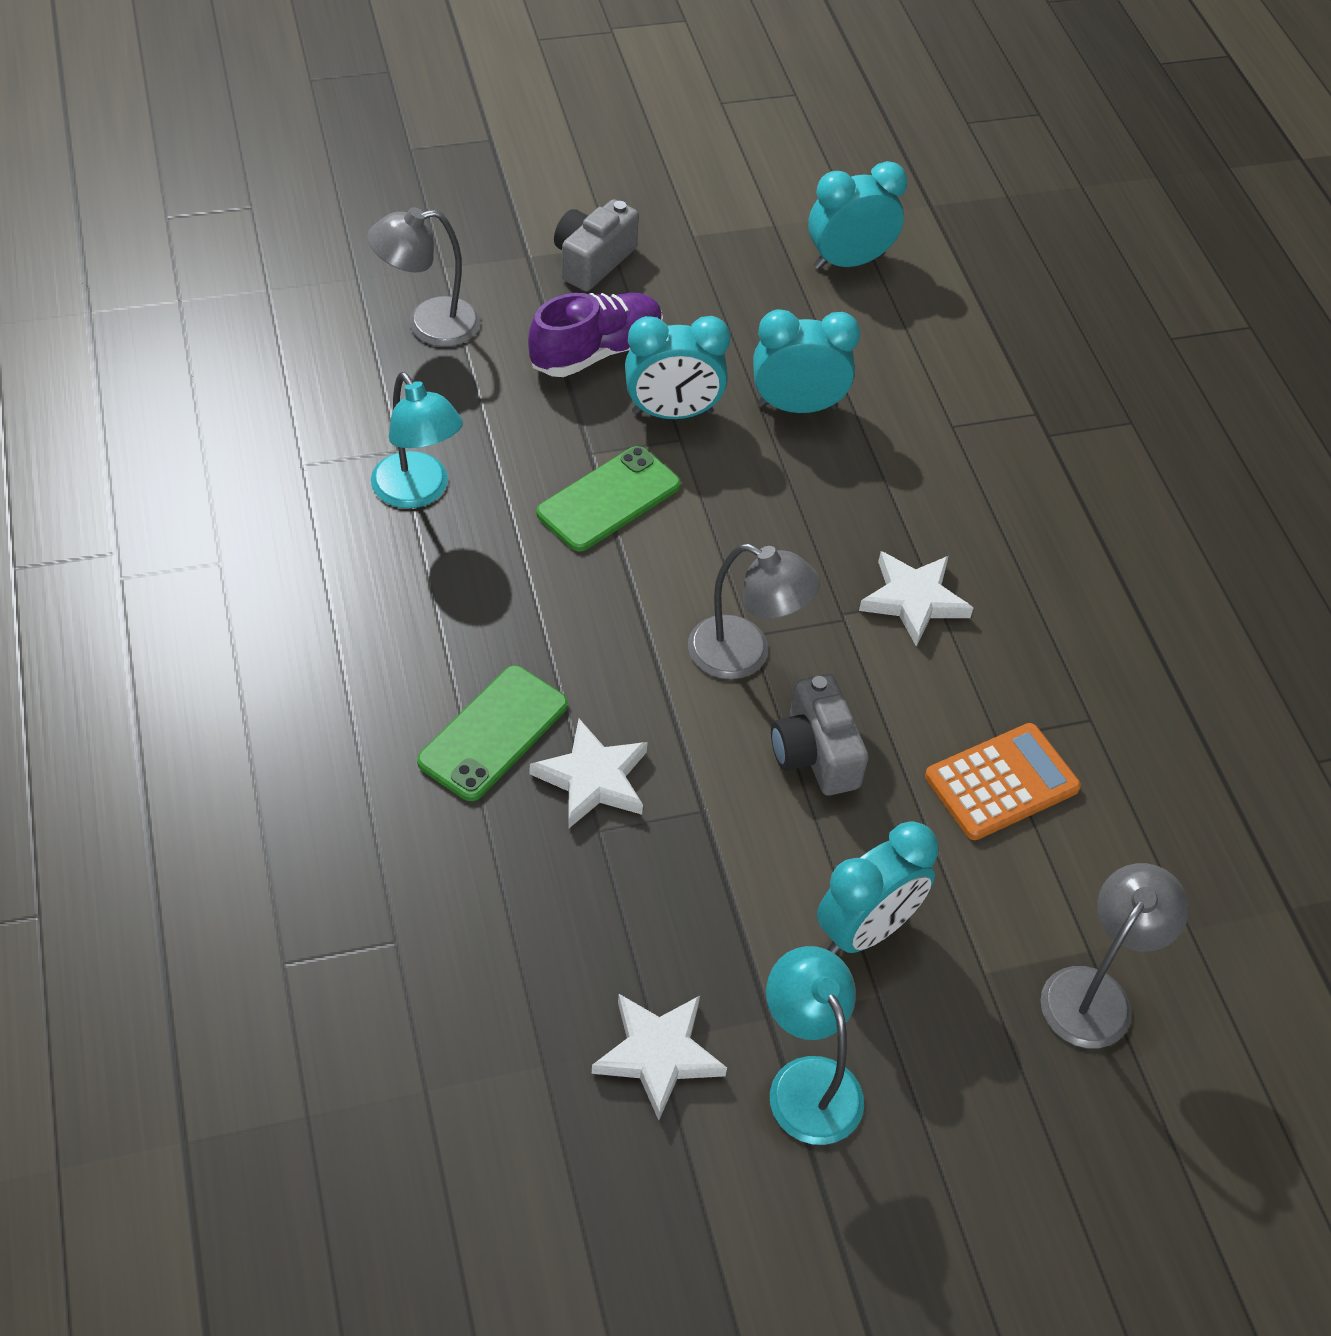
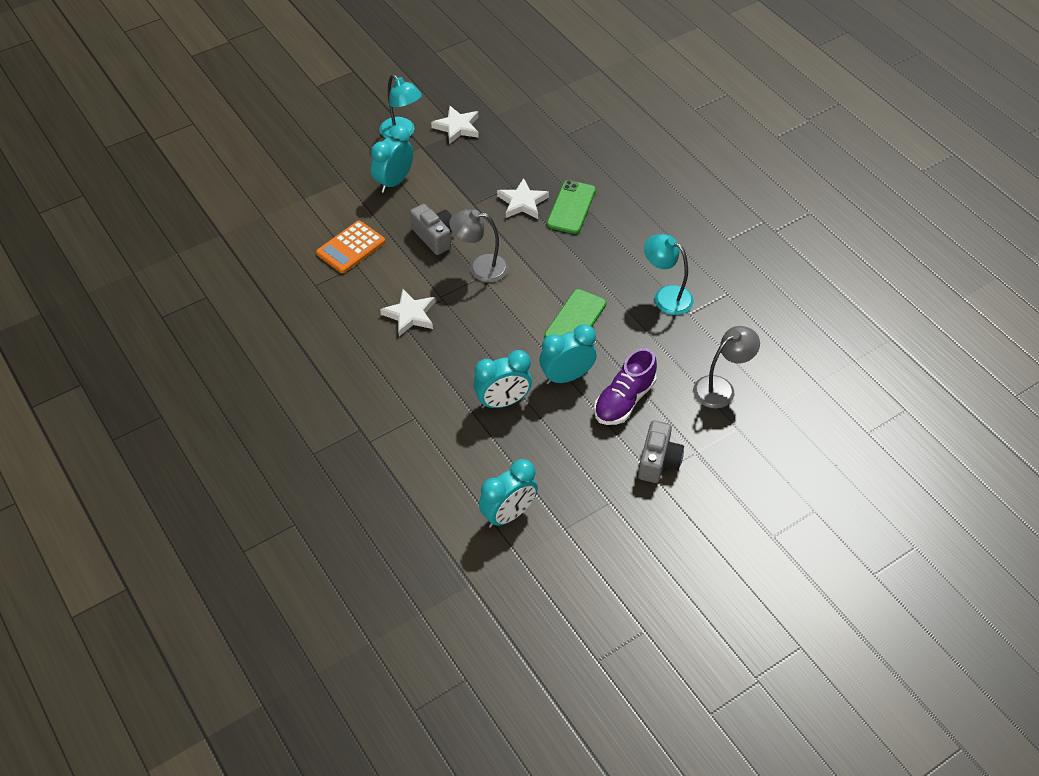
camera: 165 degrees right, 0 degrees up
grey lamp [1041,863,1189,1048] -> none

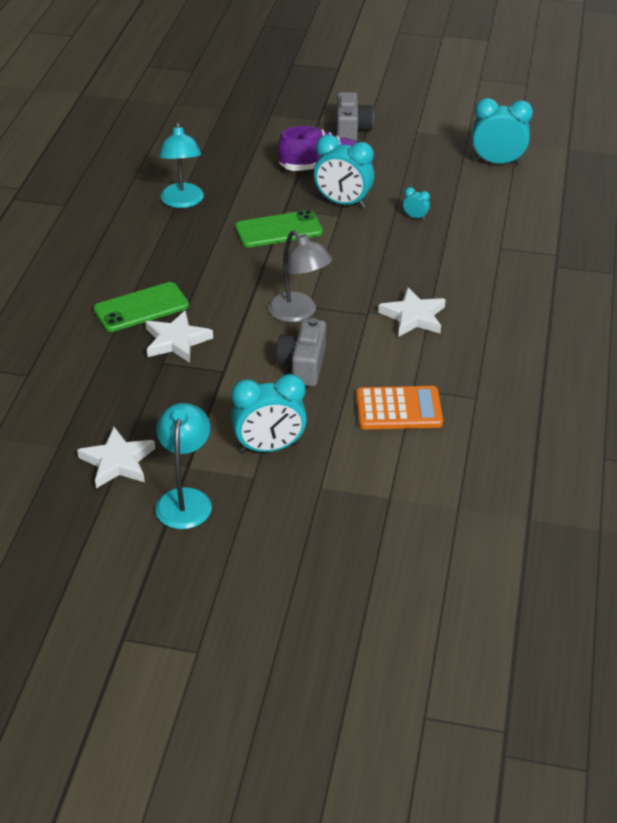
camera: 135 degrees left, 10 degrees down
turquoise clock [473,350,532,409] -> turquoise clock [403,187,430,220], size x0.44
grey camera [638,420,684,483] -> grey camera turned 120 degrees clockwise [337,92,374,141]
grey lamp [693,326,760,409] -> none

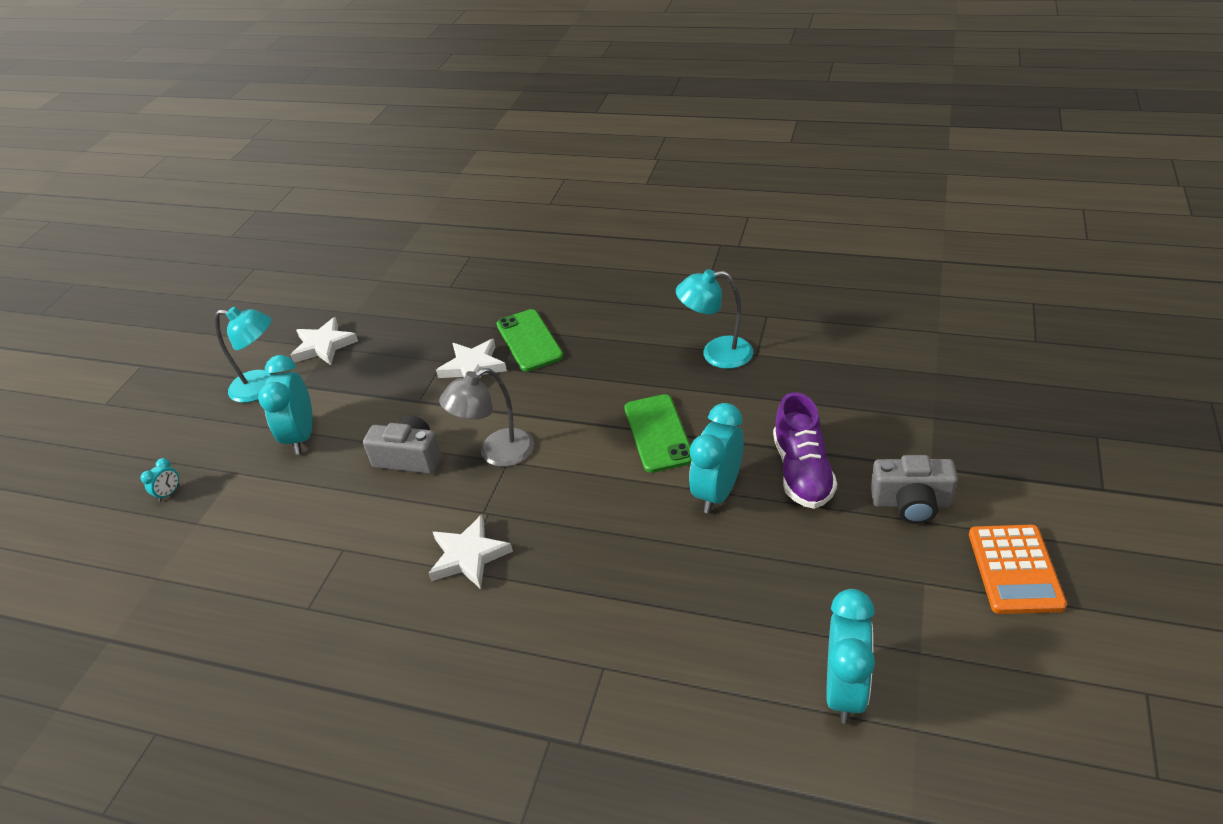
camera: 100 degrees right, 0 degrees up
orange calculator [356,386,443,429] -> orange calculator moved to [969,525,1067,614]
turquoise clock [403,187,430,220] -> turquoise clock moved to [140,458,180,502]

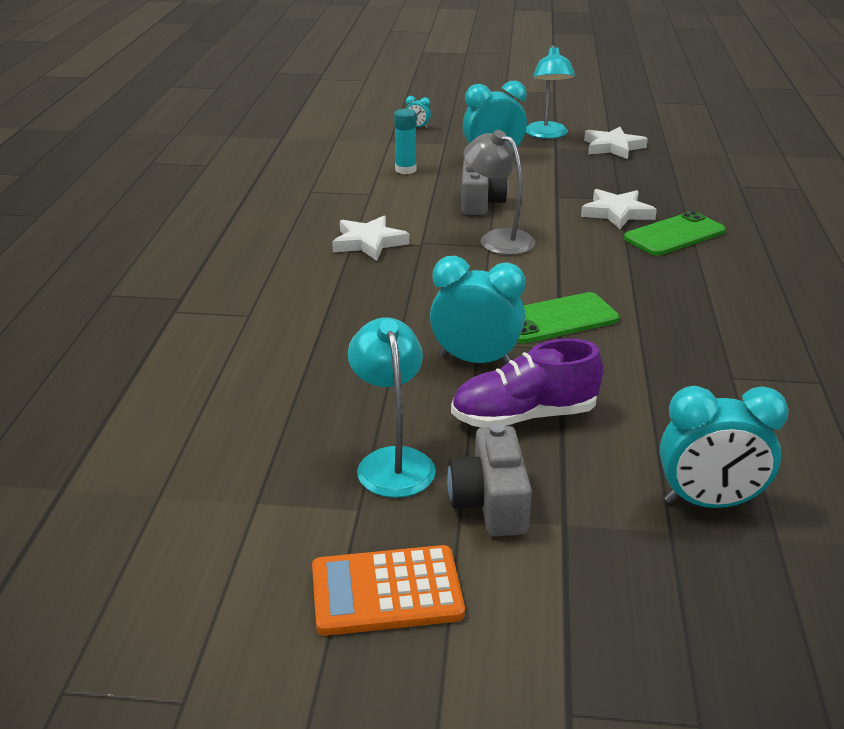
camera: 75 degrees right, 10 degrees down
turquoise lamp [676,269,753,369] -> turquoise lamp moved to [348,317,436,498]
turquoise clock [827,589,875,724] -> turquoise clock moved to [659,386,789,508]
none -> turquoise glue stick [394,109,417,174]

